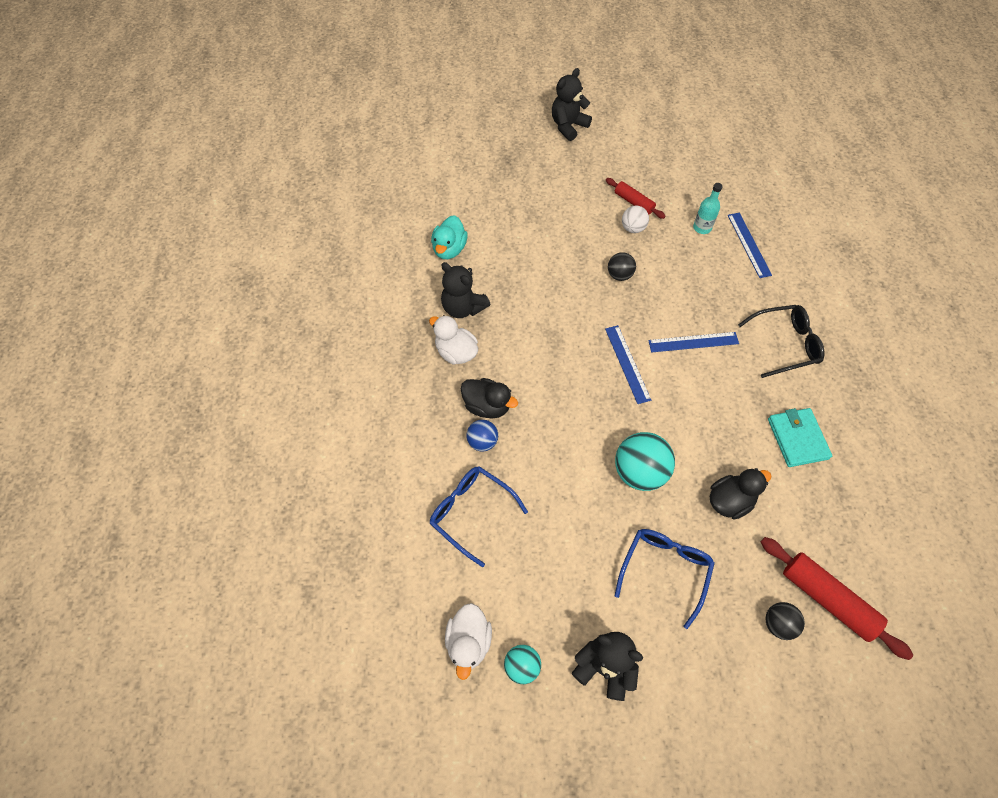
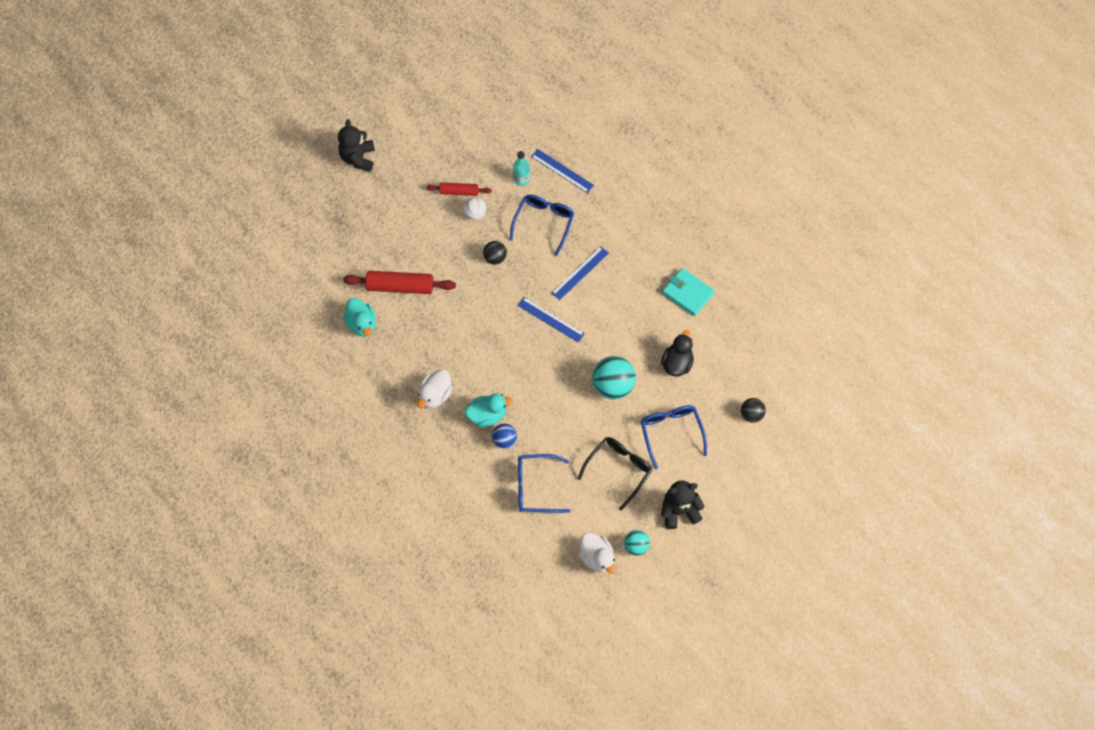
camera: 40 degrees left, 5 degrees up
white duck [429,315,478,365] -> white duck turned 60 degrees counterclockwise [417,369,453,408]
black teddy bear [441,262,491,318] -> none
black duck [461,378,518,419] -> turquoise duck [465,394,513,427]
black glasses [738,305,825,378] -> black glasses moved to [577,437,652,511]
red rolling pin [761,537,913,660] -> red rolling pin moved to [343,271,456,294]
none -> blue glasses [510,195,574,256]

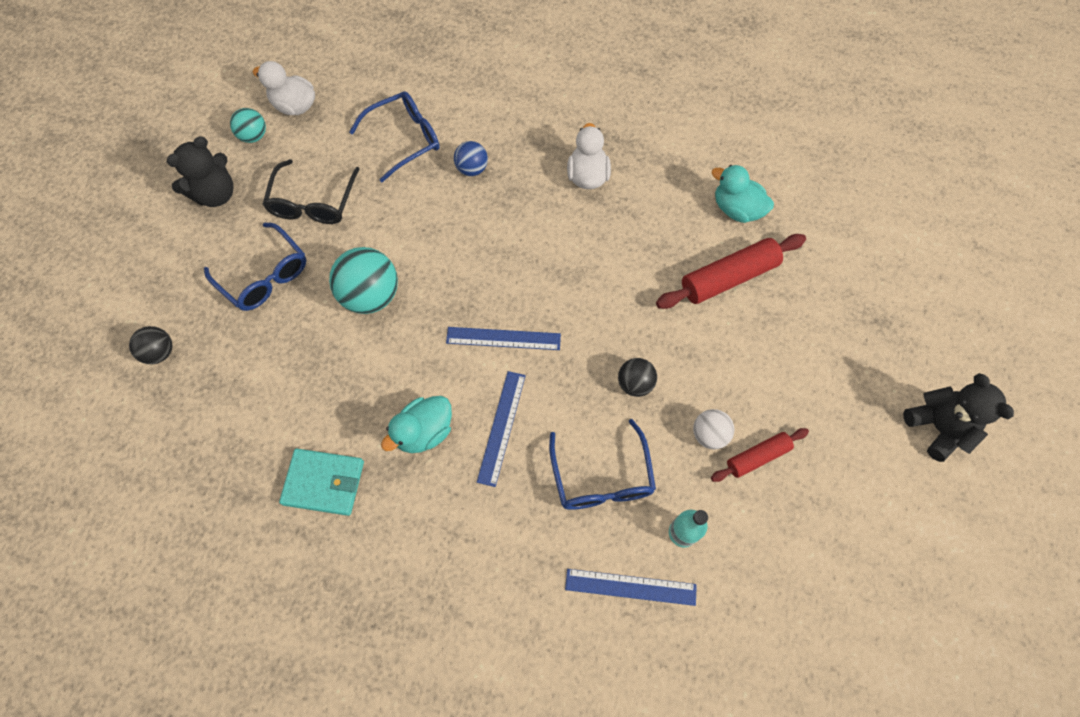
camera: 150 degrees right, 0 degrees up
turquoise duck [465,394,513,427] -> turquoise duck moved to [381,396,452,453]
black duck [661,331,694,376] -> none

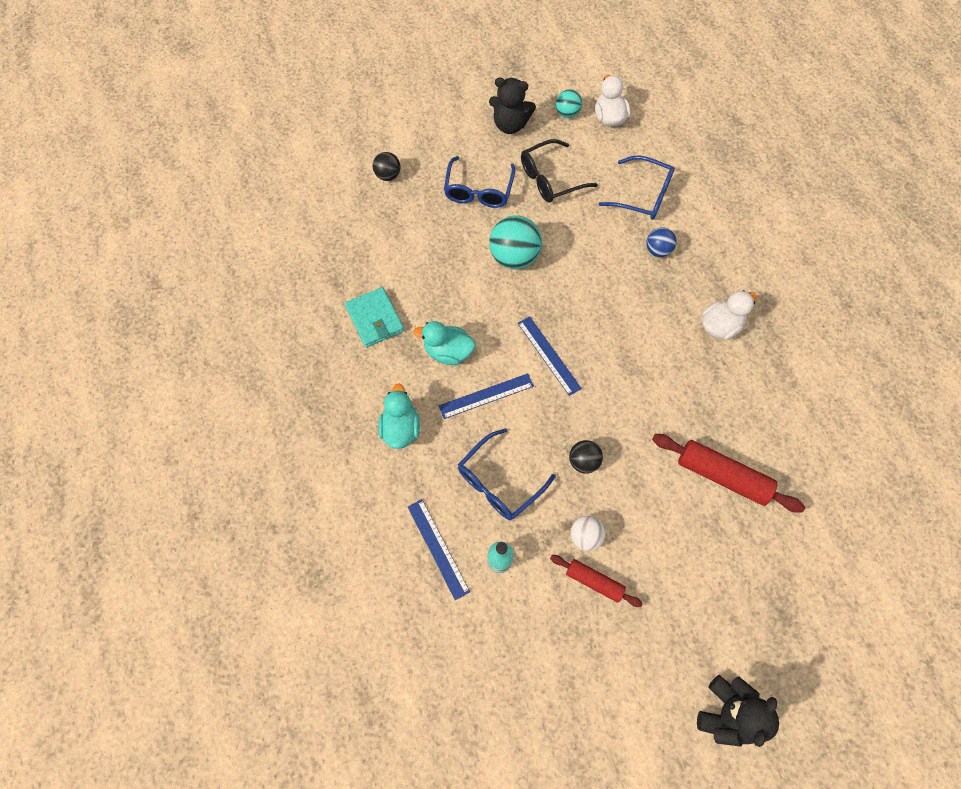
camera: 55 degrees right, 0 degrees up
turquoise duck [712,165,774,223] -> turquoise duck moved to [378,383,420,449]

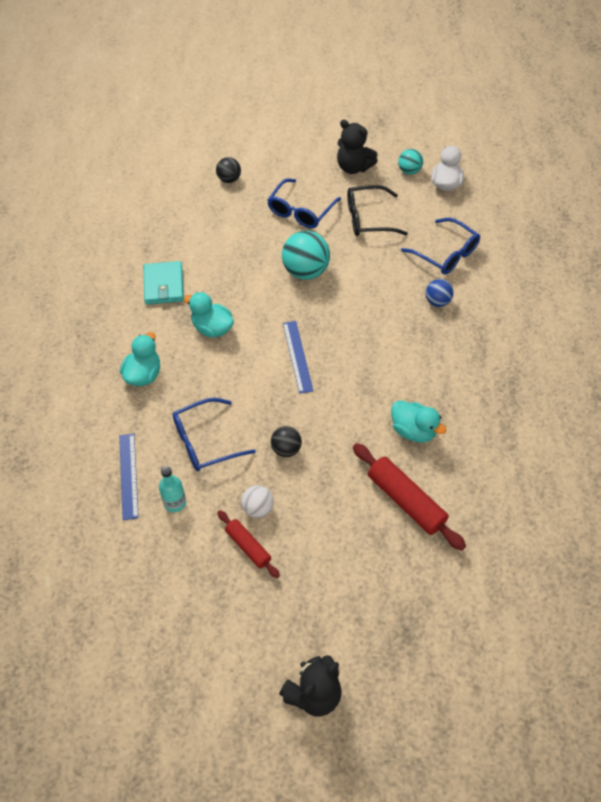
camera: 20 degrees right, 10 degrees down
blue ruler [439,373,534,419] -> none
white duck [702,290,757,340] -> none
none -> turquoise duck [391,400,446,443]

